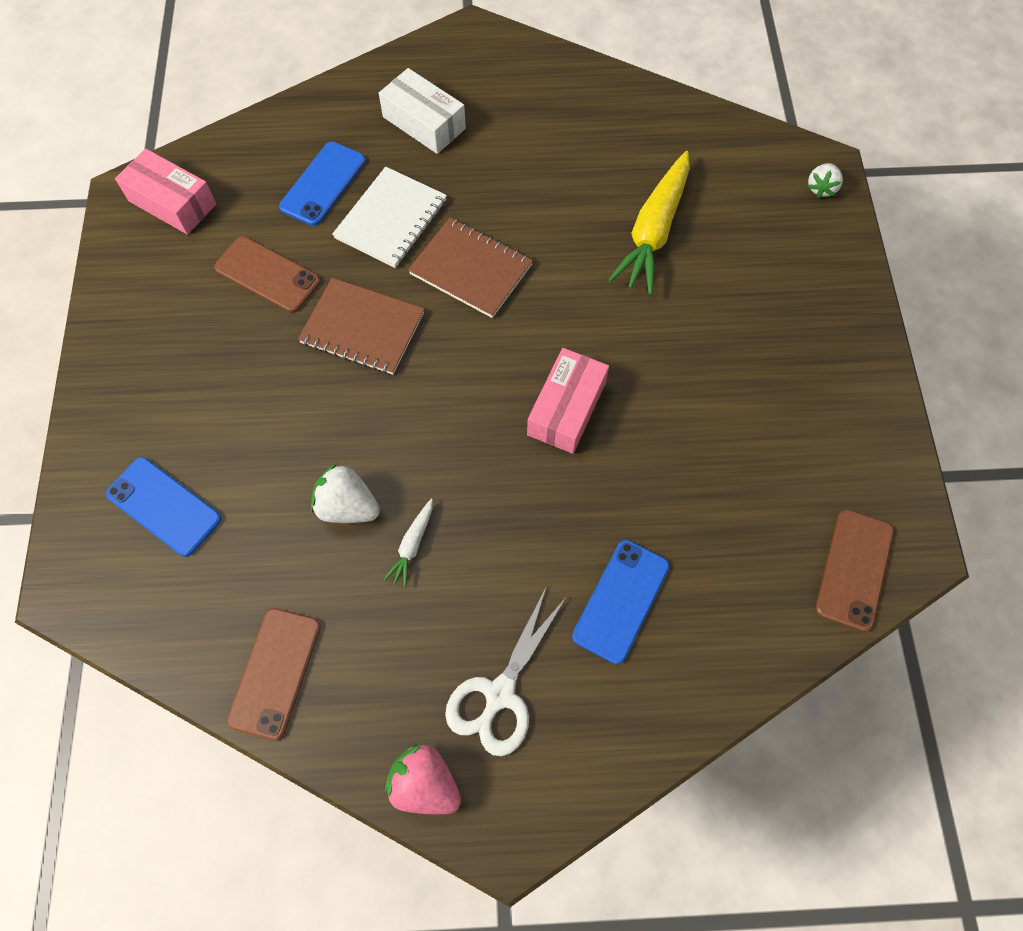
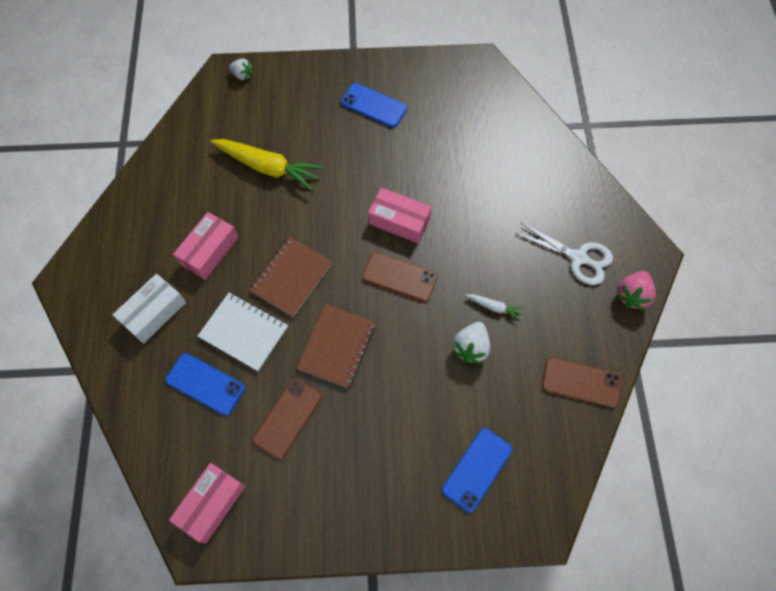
camera: 90 degrees left, 0 degrees up
blue phone [572,540,670,664] -> blue phone moved to [341,83,407,128]
brown phone [816,509,894,632] -> brown phone moved to [362,252,438,302]
none -> pink box [173,212,238,280]

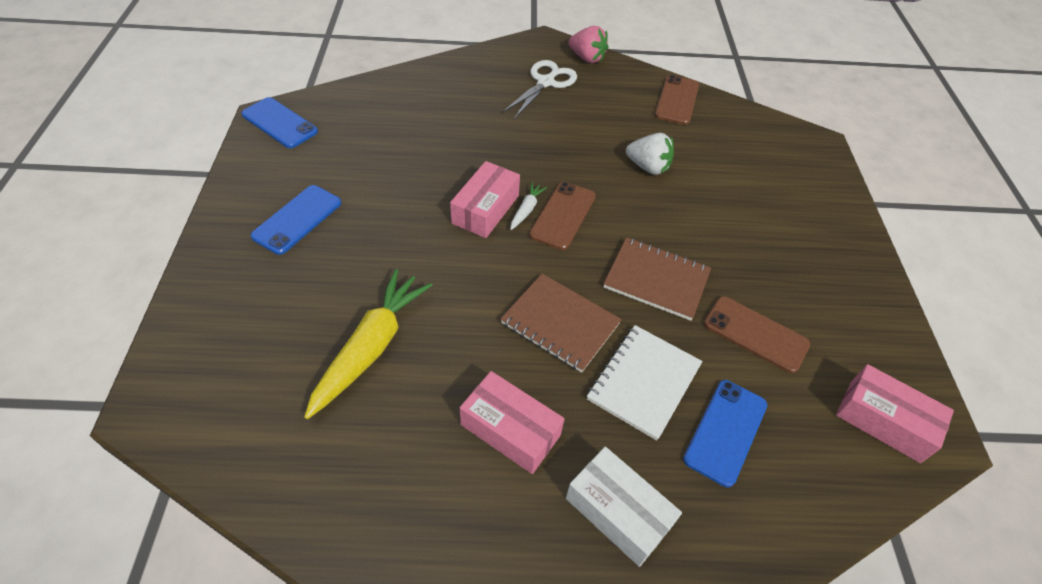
camera: 90 degrees left, 15 degrees down
white strawberry [229,58,253,80] -> none
blue phone [442,428,512,513] -> blue phone moved to [241,97,318,148]
white carrot [466,294,524,320] -> white carrot moved to [510,182,547,230]

